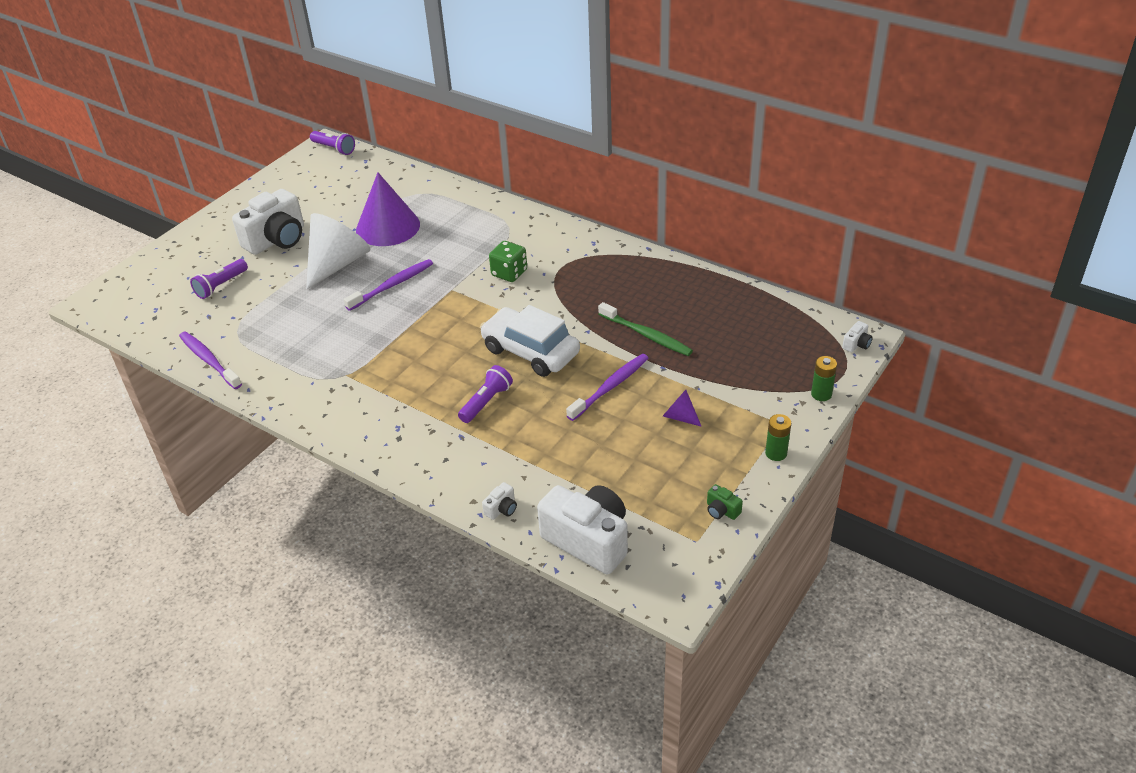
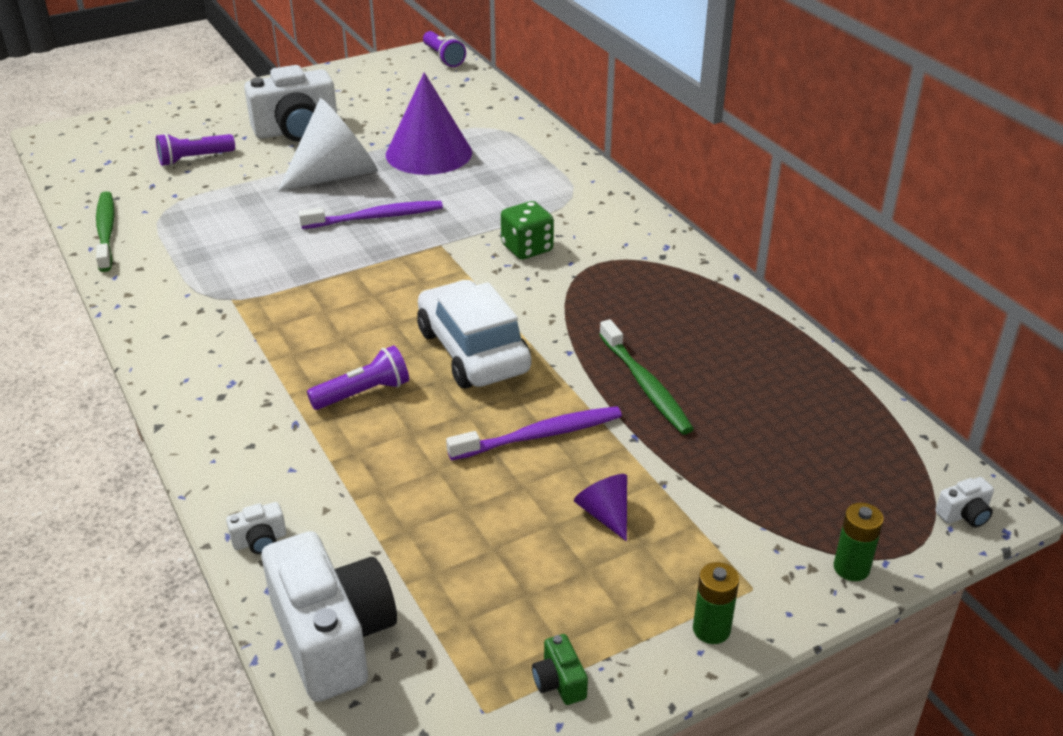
camera: 25 degrees right, 5 degrees down
purple toothbrush [179,331,242,389] -> green toothbrush [96,191,115,272]

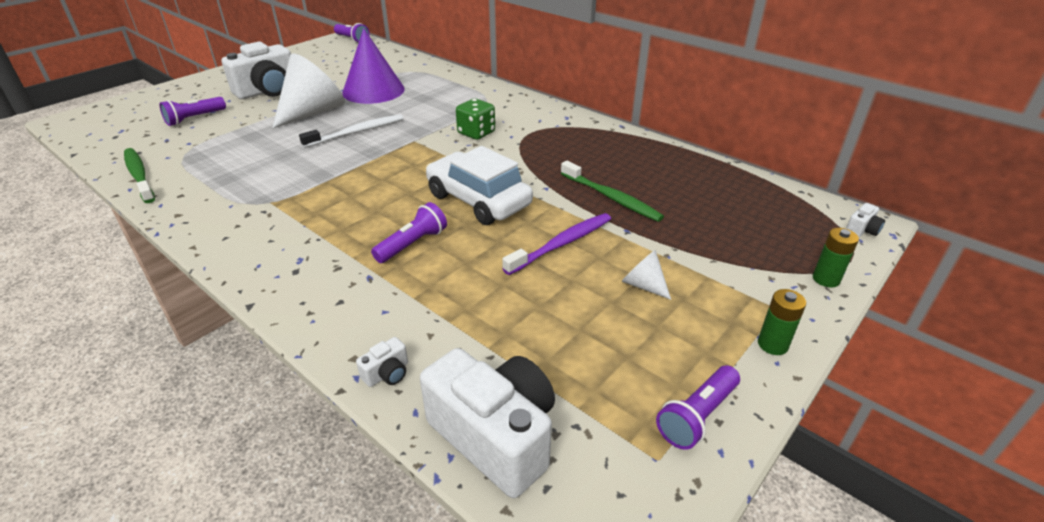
camera: 20 degrees left, 0 degrees up
purple toothbrush [299,201,443,229] -> white toothbrush [299,114,403,148]
green camera [532,634,588,705] -> purple flashlight [656,365,740,450]
purple cone [574,474,627,541] -> white cone [622,250,671,300]

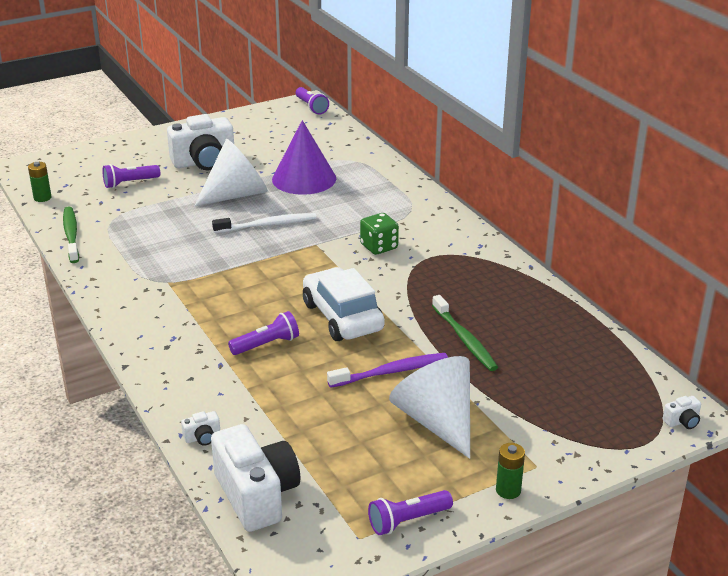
camera: 20 degrees right, 5 degrees down
white cone [622,250,671,300] -> white cone [389,356,470,459], size x2.21
green battery [813,228,859,287] -> green battery moved to [28,162,52,202]

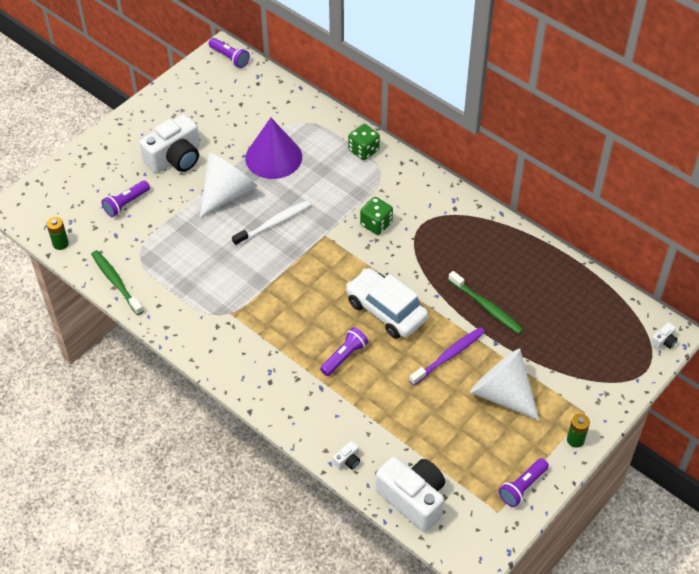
camera: 20 degrees left, 20 degrees up
none -> green dice [348,124,380,160]

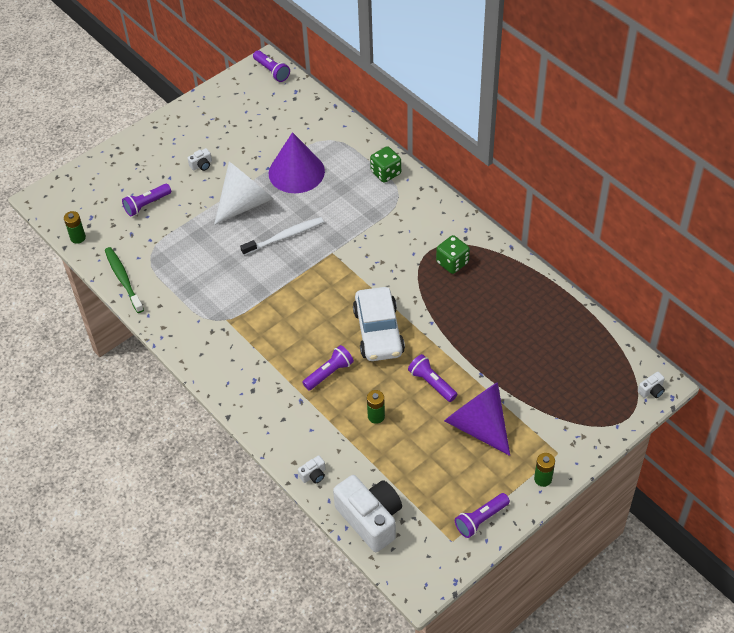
camera: 10 degrees right, 0 degrees up
white camera [140,114,200,174] -> white camera [188,148,212,171], size x0.40
white car [346,268,428,339] -> white car turned 150 degrees counterclockwise [353,287,405,361]
green dice [360,197,393,235] -> green dice moved to [436,235,470,274]
purple toothbrush [409,327,485,386] -> purple flashlight [408,354,457,402]
green toothbrush [448,271,523,334] -> none
white cone [470,348,539,420] -> purple cone [444,382,510,456]
none -> green battery [367,390,385,424]

